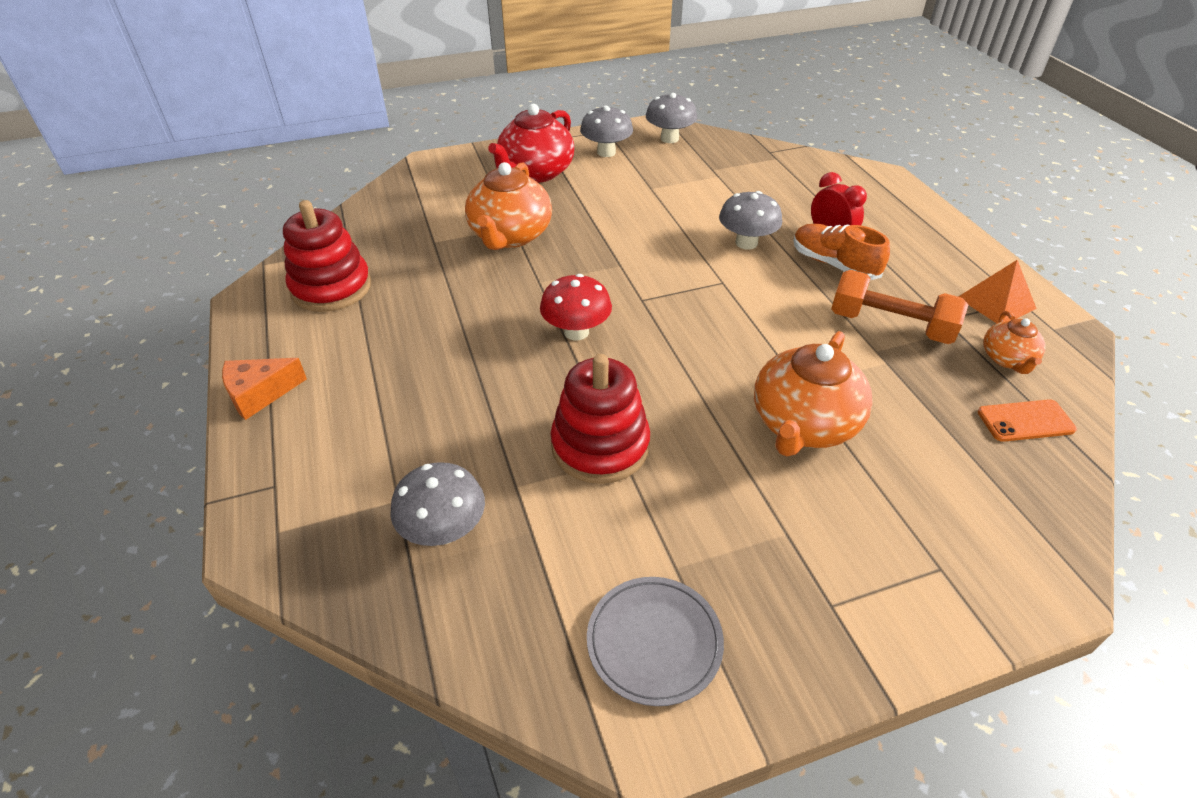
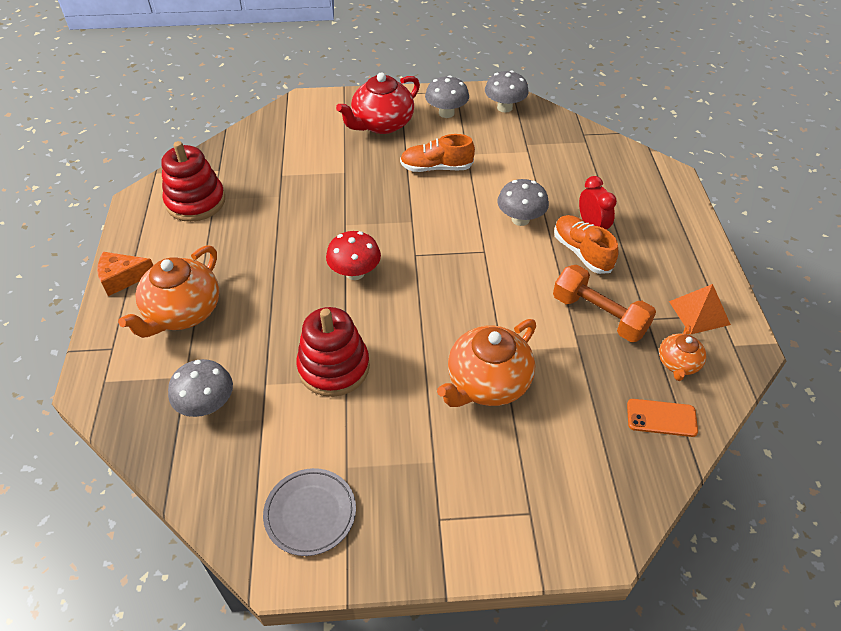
camera: 15 degrees right, 5 degrees up
orange teapot [465,162,552,250] -> orange teapot moved to [118,245,219,338]
none -> orange shoe [400,134,475,172]

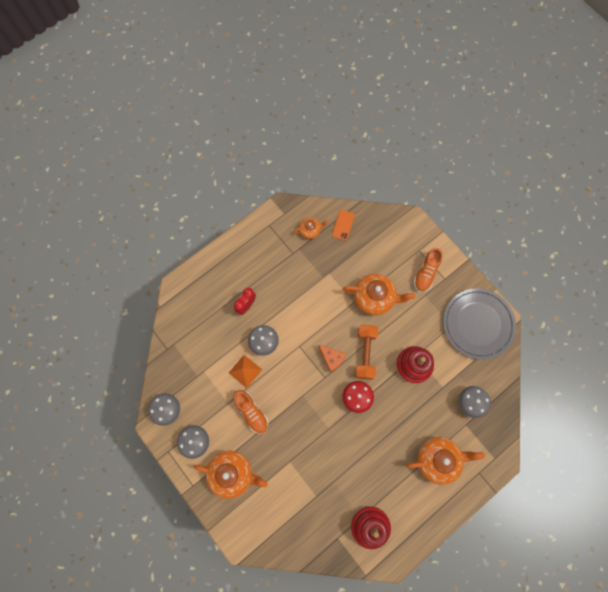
camera: 125 degrees left, 25 degrees up
orange cheese [97,252,154,296] -> orange cheese moved to [318,345,347,372]
grey plate [263,468,356,556] -> grey plate [443,288,516,360], size x1.80
red teapot [336,73,420,134] -> orange teapot [194,450,268,499]
orange dumbbell [553,265,656,342] -> orange dumbbell moved to [355,325,378,379]
orange shoe [554,215,619,274] -> orange shoe moved to [414,248,442,292]
orange phone [627,399,698,437] -> orange phone turned 45 degrees clockwise [332,210,355,241]
orange pyramid [669,284,731,335] -> orange pyramid moved to [229,355,262,388]

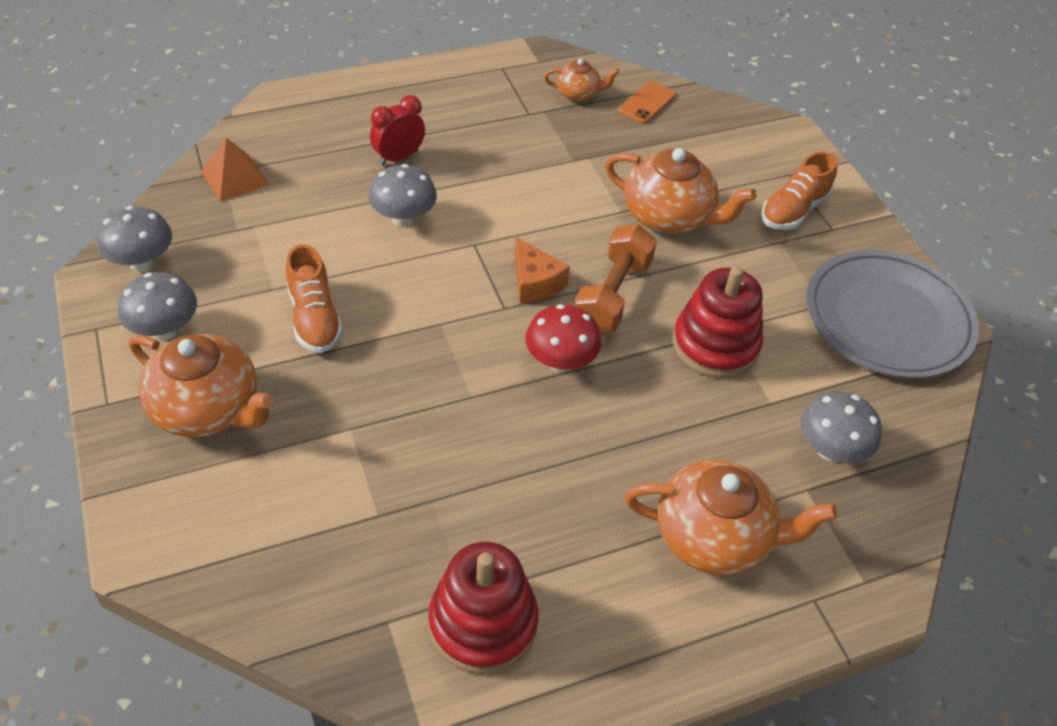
camera: 15 degrees right, 25 degrees down
orange pyramid [229,355,262,388] -> orange pyramid moved to [201,138,269,202]

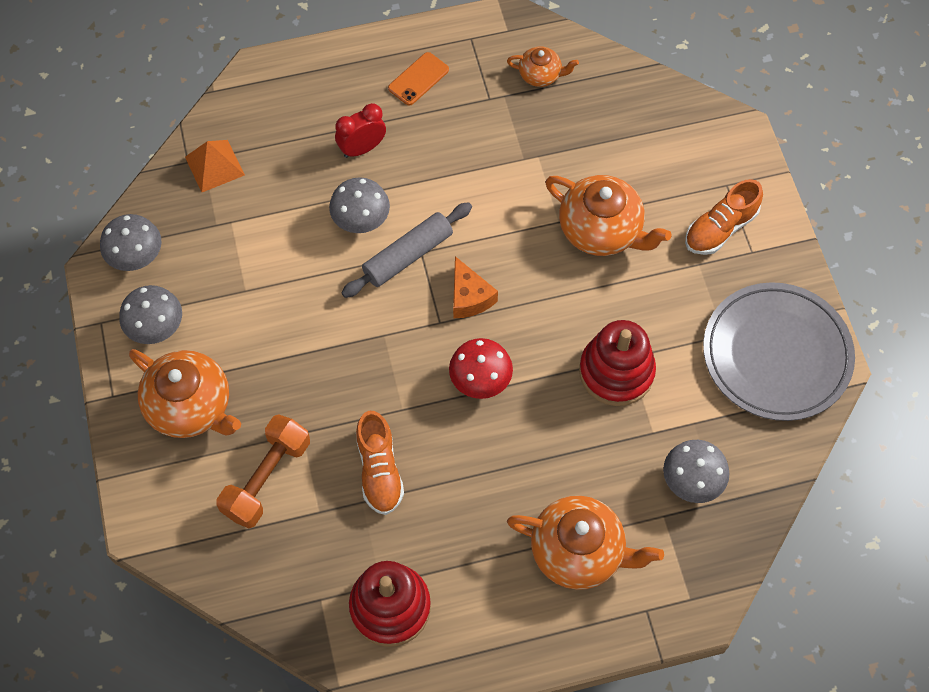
camera: 10 degrees right, 15 degrees up
orange shoe [286,244,343,353] -> orange shoe moved to [356,411,404,515]
orange dumbbell [574,225,657,333] -> orange dumbbell moved to [216,414,310,528]
orange phone [618,81,676,124] -> orange phone moved to [388,52,449,106]
none -> grey rolling pin [341,202,472,298]

